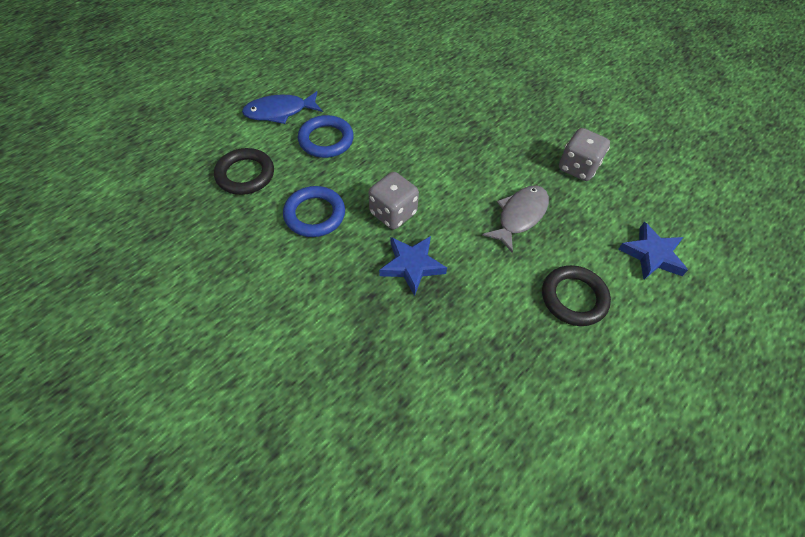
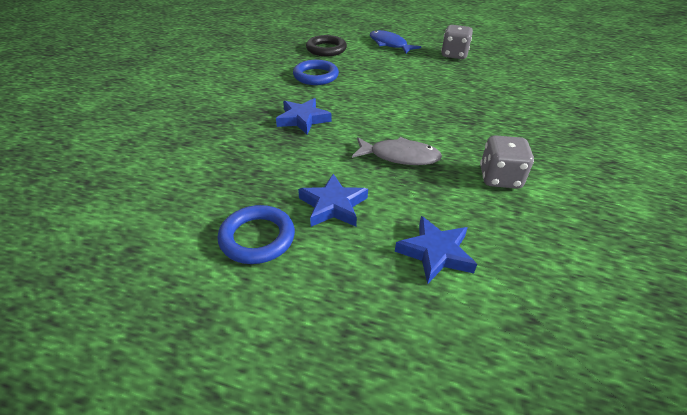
camera: 65 degrees right, 15 degrees down
blue ring [298,115,354,158] -> blue ring moved to [217,205,295,264]
grey dice [369,172,419,229] -> grey dice moved to [441,25,473,59]
black ring [542,265,611,326] -> blue star [298,174,368,227]

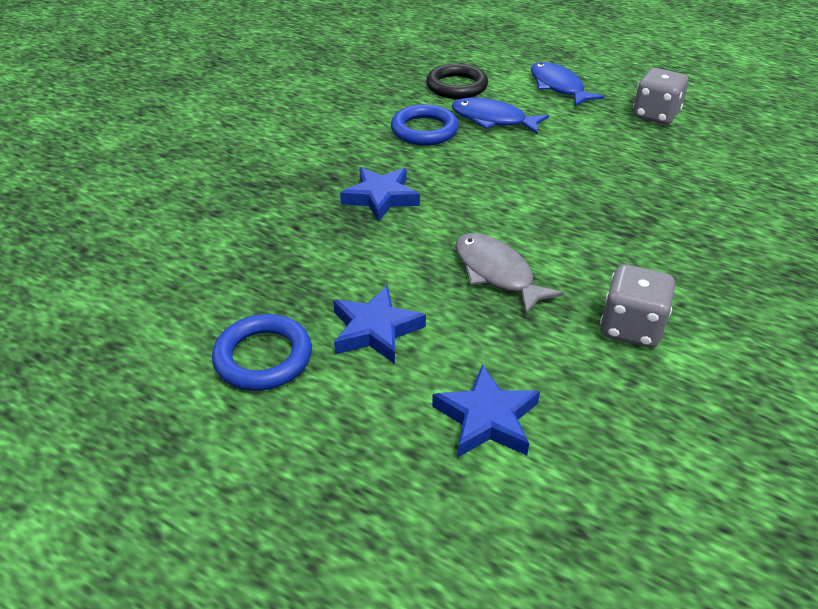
camera: 15 degrees right, 0 degrees up
grey fish [352,137,442,165] -> grey fish turned 150 degrees counterclockwise [456,233,564,315]
none -> blue fish [452,97,549,135]

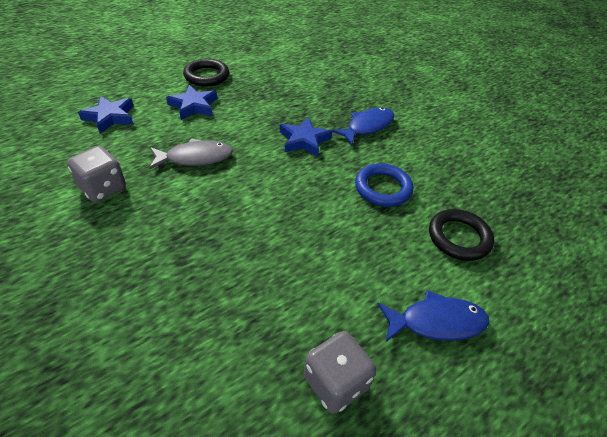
camera: 110 degrees right, 5 degrees up
blue ring [212,314,312,391] -> black ring [183,58,229,87]
blue fish [452,97,549,135] -> blue fish moved to [332,107,394,145]

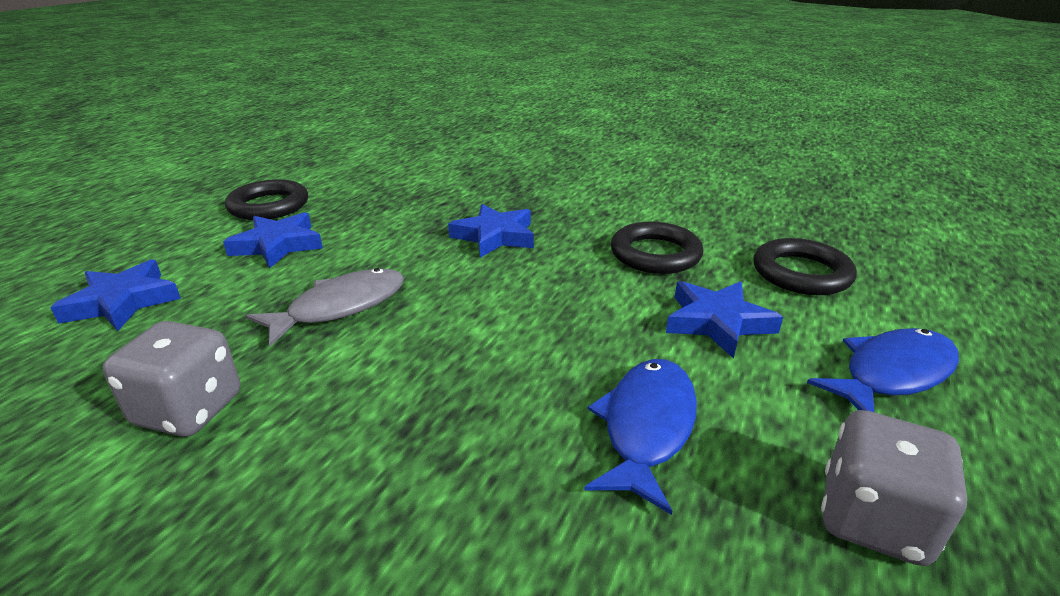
camera: 25 degrees left, 15 degrees down
blue fish [332,107,394,145] -> blue fish moved to [584,359,697,515]
blue ring [355,163,413,207] -> black ring [611,221,703,274]
none -> blue star [666,281,783,359]

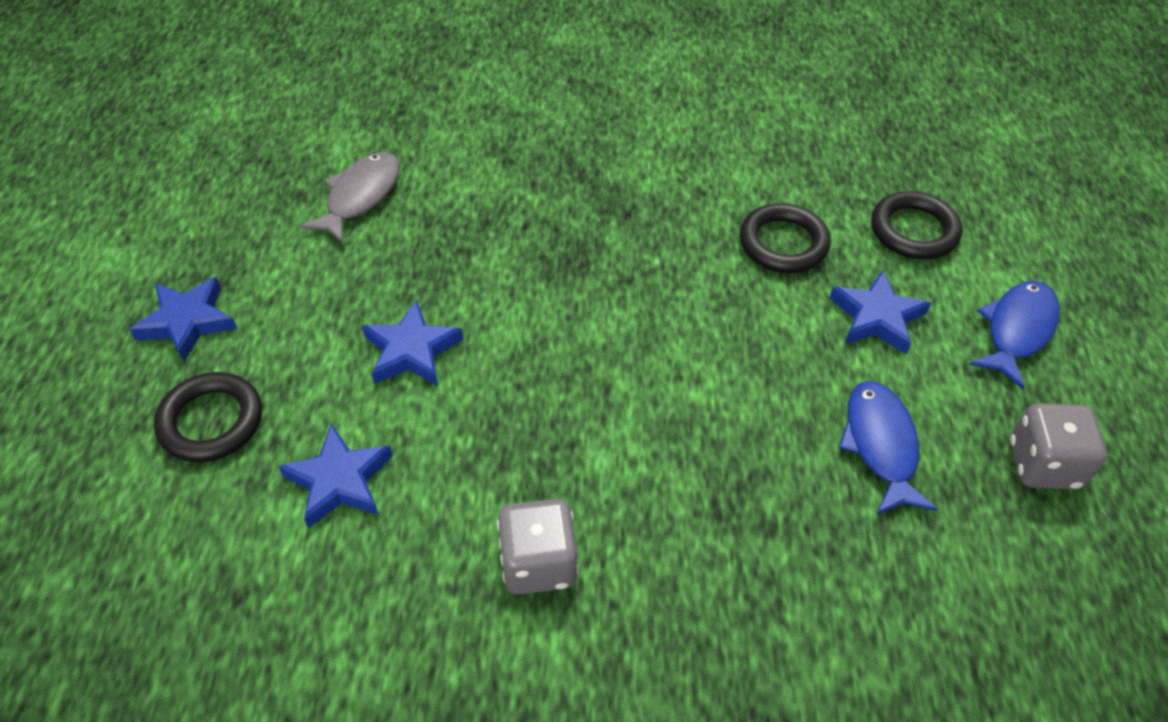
camera: 25 degrees left, 20 degrees up
black ring [225,179,308,220] -> black ring moved to [154,372,262,462]
grey fish [246,268,404,346] -> grey fish moved to [300,152,400,243]
blue star [448,204,534,258] -> blue star moved to [129,277,237,362]

